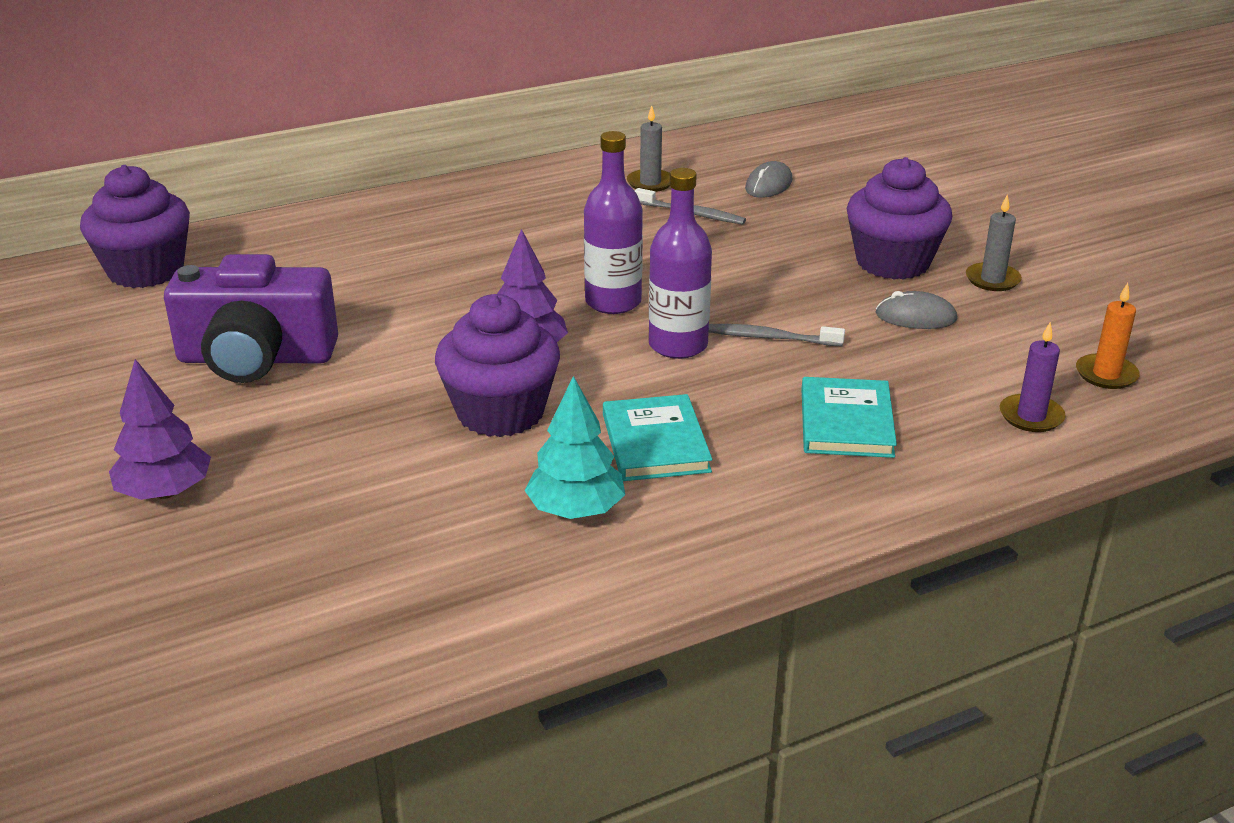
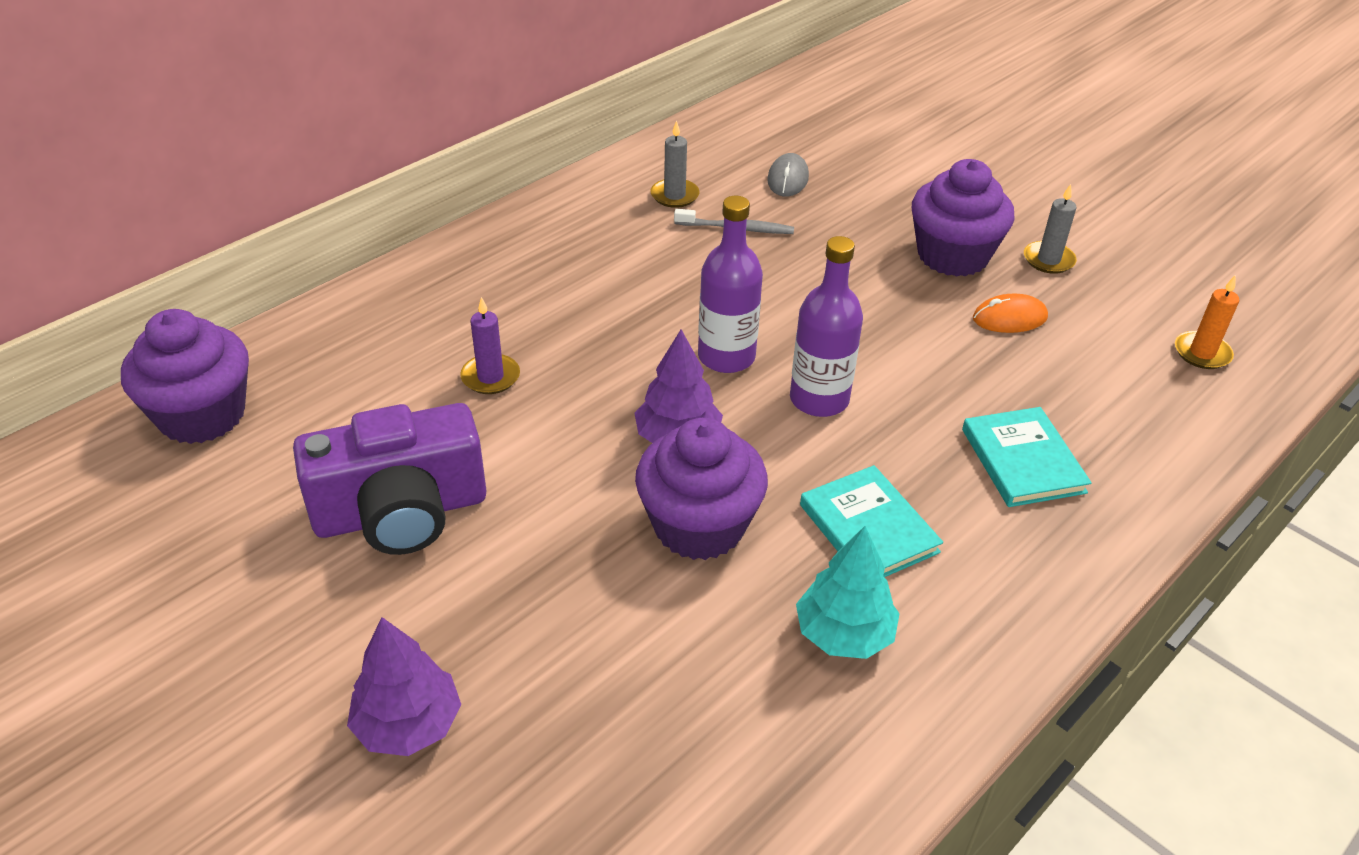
camera: 20 degrees left, 10 degrees up
grey toothbrush [709,324,845,346] -> none
grey mouse [876,291,957,329] -> orange mouse [973,294,1048,333]
purple candle [999,322,1066,432] -> purple candle moved to [460,297,520,394]

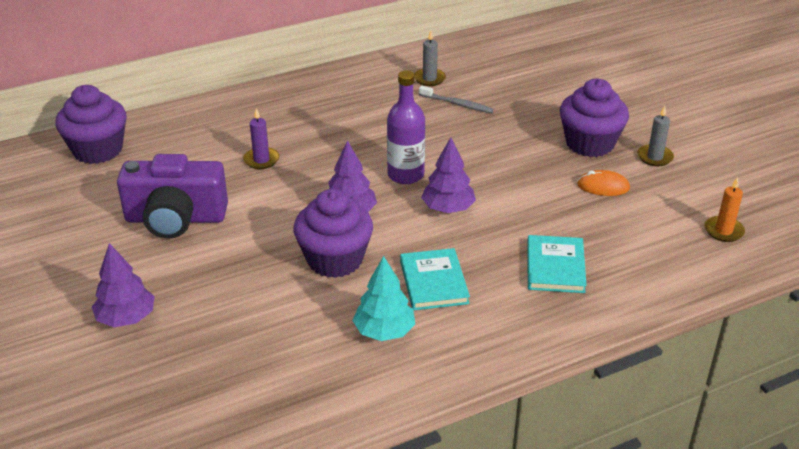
camera: 20 degrees right, 5 degrees down
grey mouse [767,153,809,197] -> none
purple bottle [790,236,863,417] -> purple tree [421,137,476,213]

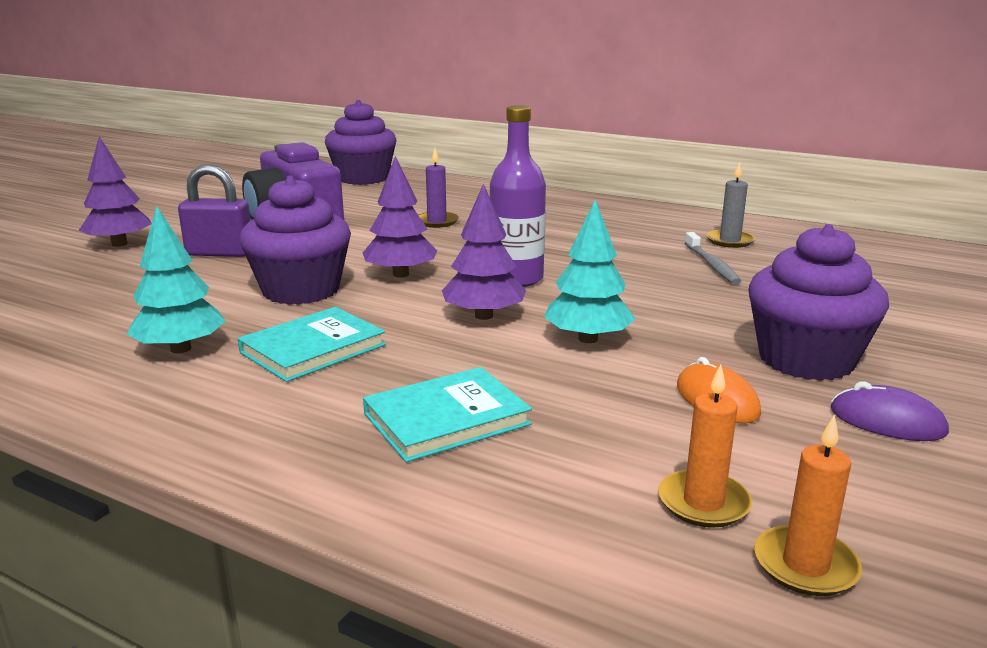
camera: 55 degrees right, 15 degrees down
grey candle [637,106,674,166] -> purple mouse [831,381,949,441]
none -> purple padlock [178,164,251,257]
none -> turquoise tree [544,200,635,343]
none -> orange candle [658,364,752,528]

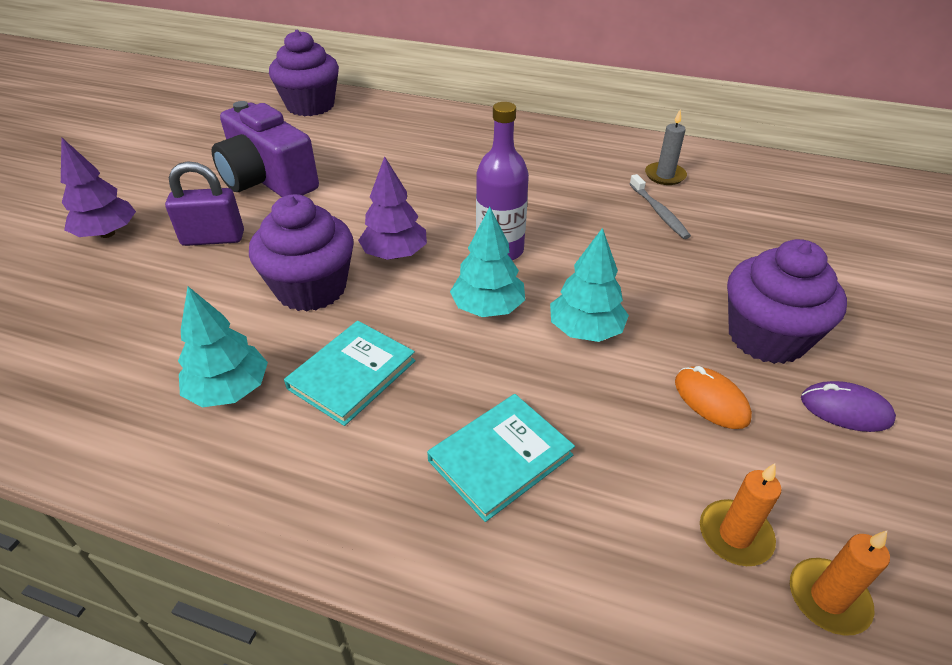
camera: 10 degrees left, 20 degrees up
purple candle [419,148,459,228] -> none
purple tree [442,184,526,320] -> turquoise tree [450,207,525,317]

